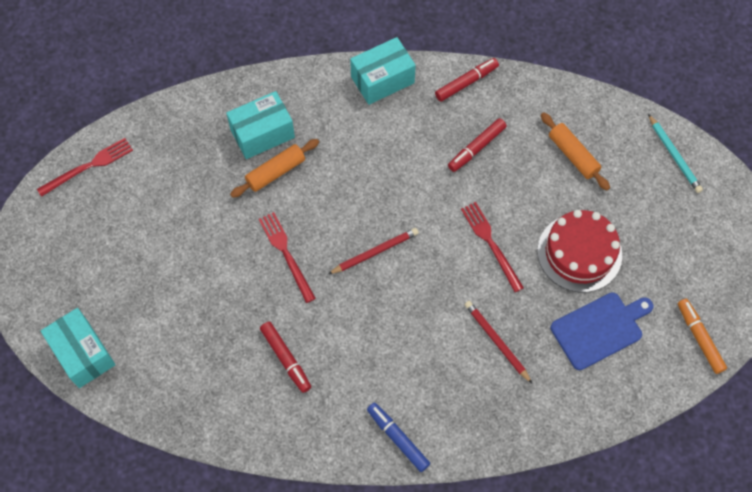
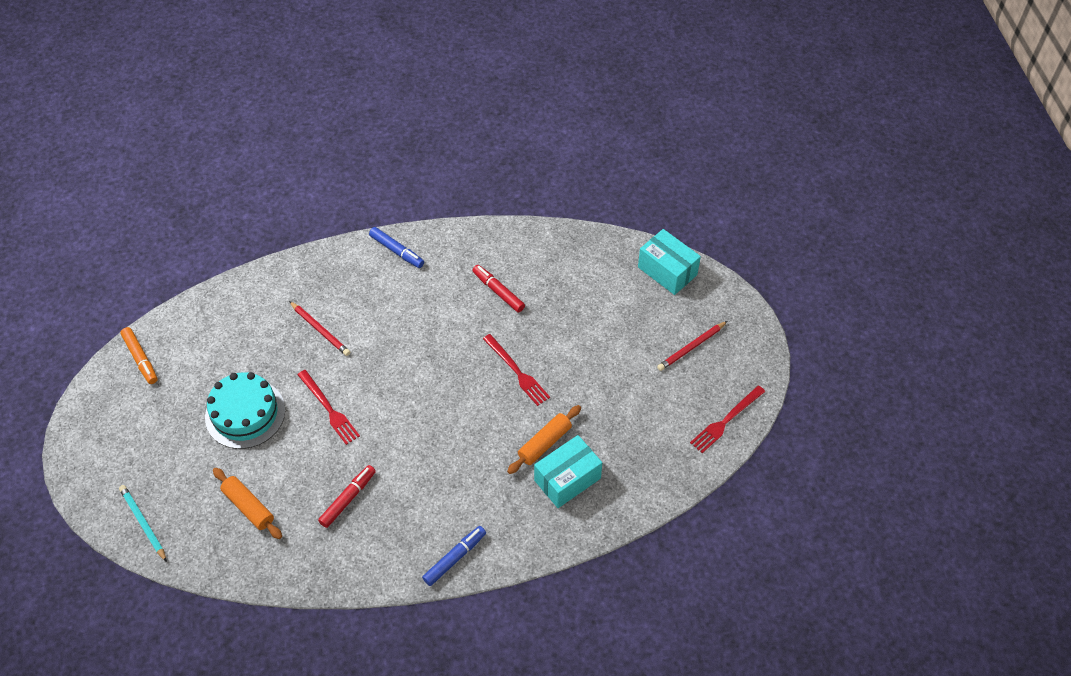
camera: 170 degrees right, 10 degrees down
red pencil [328,228,419,274] -> red pencil moved to [657,321,727,371]
turquoise box [350,37,416,105] -> blue marker [422,526,486,586]
red marker [435,58,499,102] -> none
red cake [537,210,622,292] -> turquoise cake [205,372,285,449]
blue cutting board [550,292,653,370] -> none

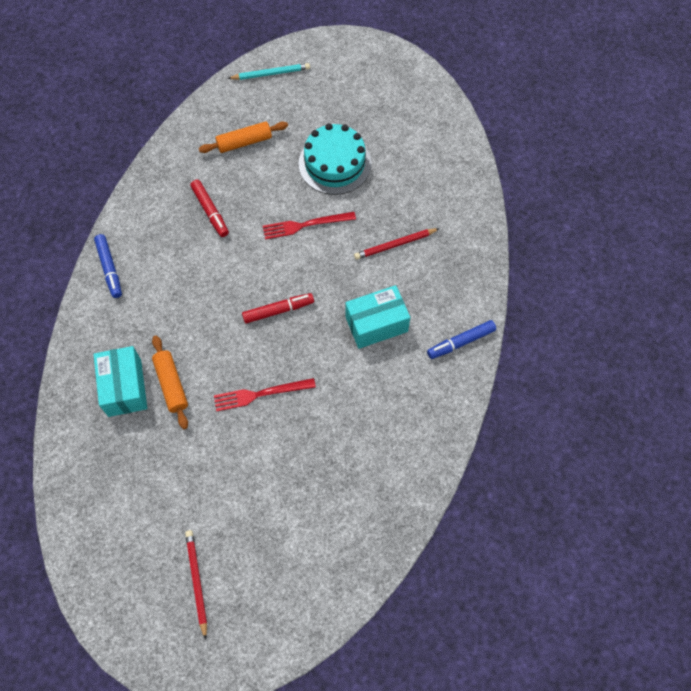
camera: 115 degrees right, 10 degrees up
orange marker [120,327,158,384] -> none
red marker [472,265,525,313] -> red marker moved to [242,293,314,324]
turquoise box [638,229,701,295] -> turquoise box moved to [345,285,410,349]
red fork [690,385,765,453] -> none

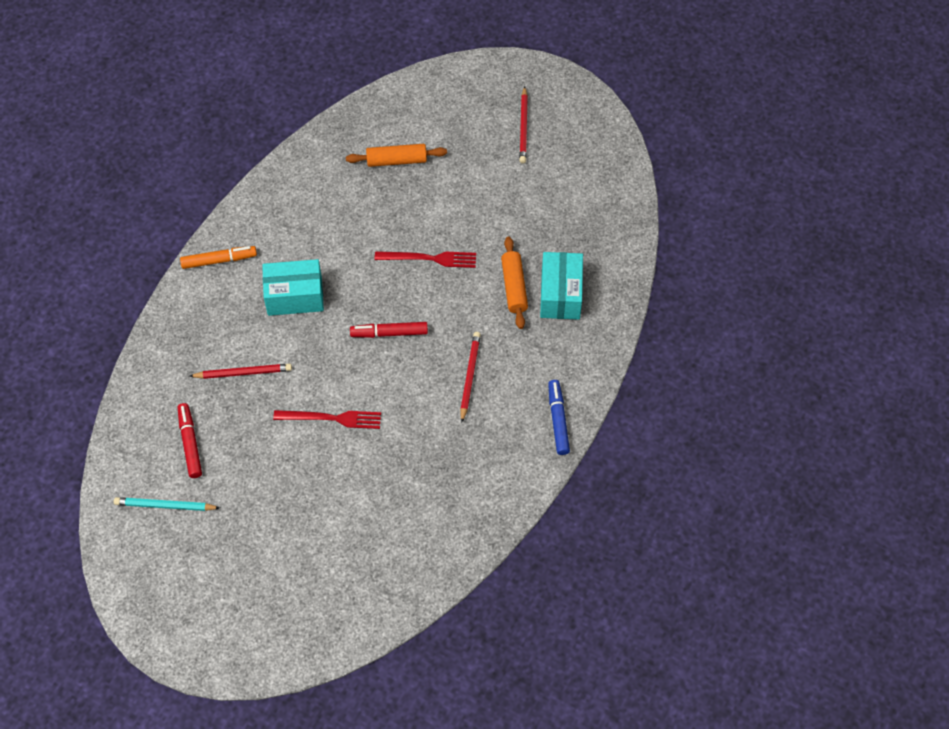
camera: 165 degrees left, 5 degrees down
red marker [190,180,229,237] -> red marker moved to [177,403,202,478]
orange rolling pin [199,121,288,153] -> orange rolling pin moved to [346,144,447,167]
turquoise pencil [227,63,310,80] -> turquoise pencil moved to [114,497,220,511]
turquoise cake [298,123,371,195] -> none
blue marker [427,320,496,359] -> orange marker [180,246,257,269]
none -> red pencil [460,332,481,423]

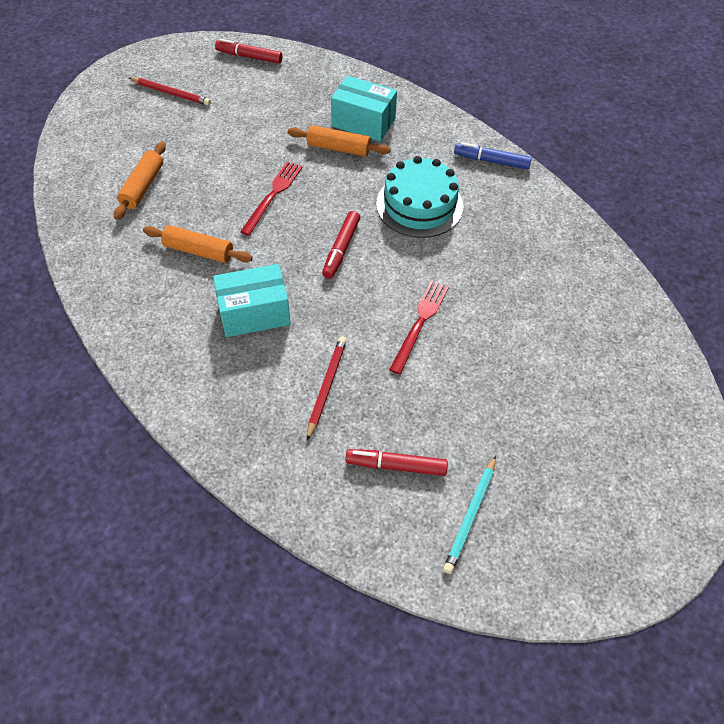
camera: 70 degrees left, 5 degrees down
orange marker [180,246,257,269] -> none
turquoise box [262,259,324,316] -> turquoise box turned 60 degrees clockwise [213,264,291,337]
red pencil [460,332,481,423] -> turquoise cake [376,156,463,238]
none -> orange rolling pin [143,225,253,263]
none -> red marker [215,39,283,64]

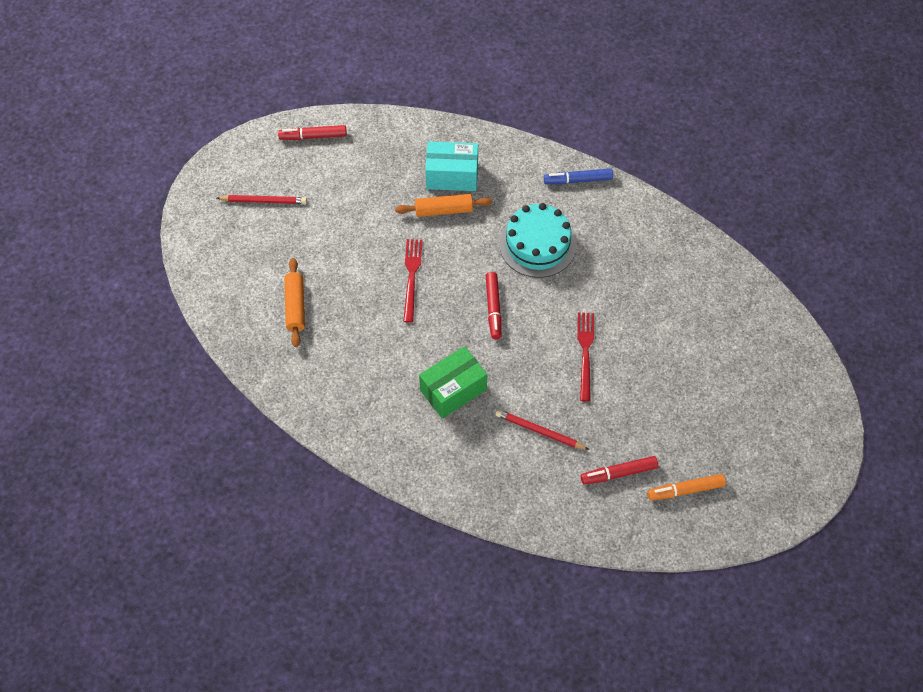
camera: 20 degrees left, 5 degrees up
orange rolling pin [143,225,253,263] -> none
turquoise box [213,264,291,337] -> green box [419,346,487,418]
red pencil [307,336,347,441] -> red pencil turned 60 degrees counterclockwise [496,409,589,450]
turquoise pencil [443,455,496,574] -> orange marker [647,474,726,501]

